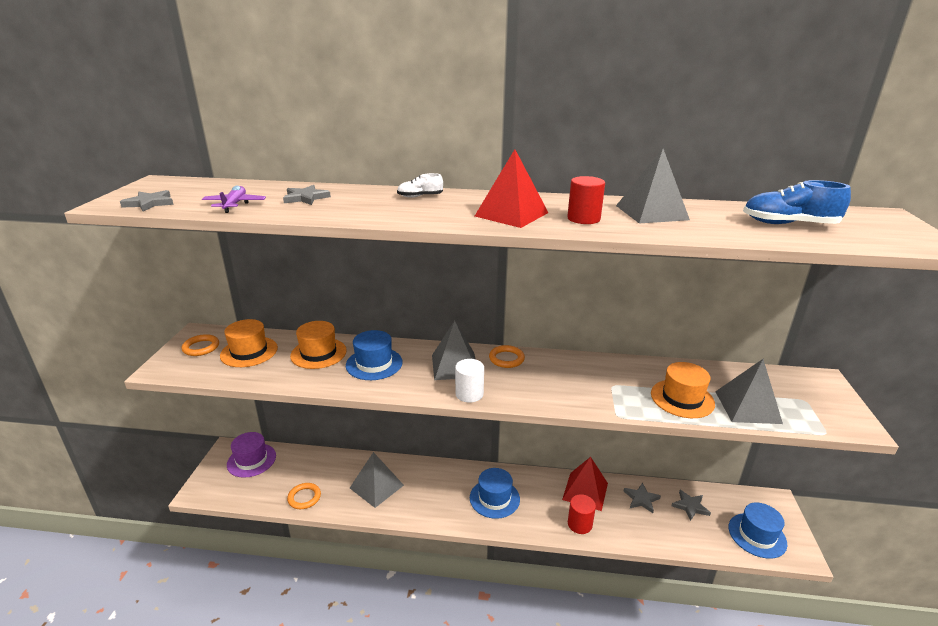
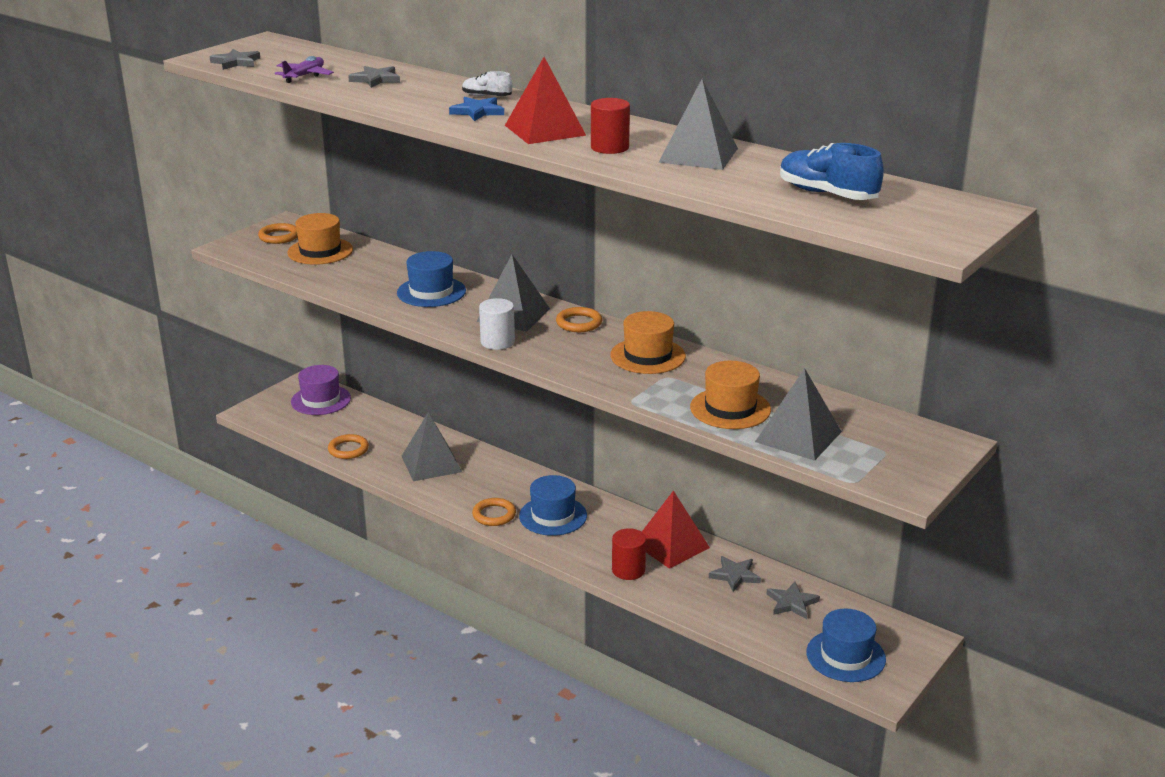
camera: 30 degrees right, 0 degrees up
orange hat [290,321,347,369] -> orange hat moved to [610,311,686,374]
none -> blue star [449,97,504,121]
none -> orange ring [472,498,516,526]

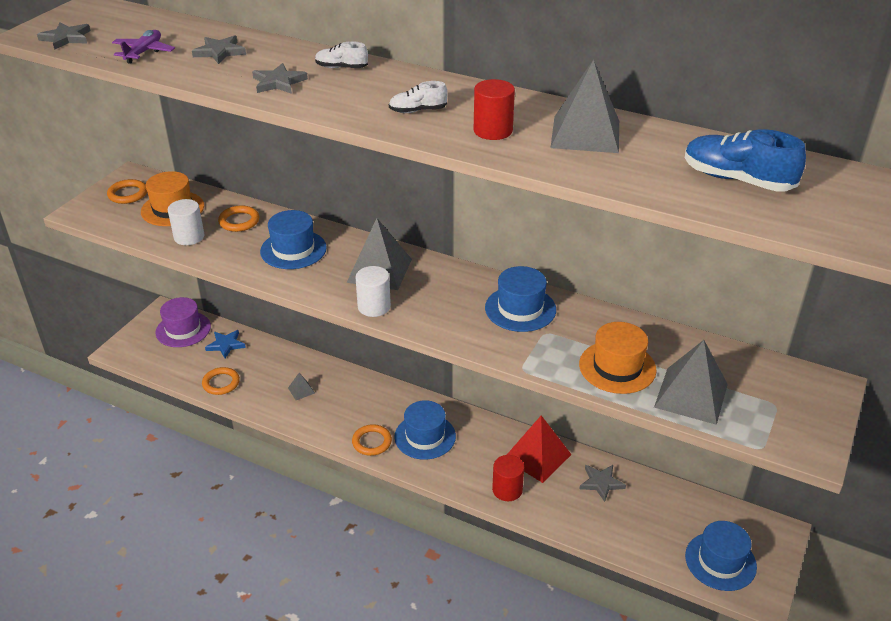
camera: 10 degrees left, 10 degrees up
grey pyramid [402,412,462,481] -> grey pyramid [288,373,315,400], size x0.46
blue star [449,97,504,121] -> blue star moved to [205,330,246,358]
red pyramid [505,57,586,144] -> white shoe [389,81,448,113]
orange ring [556,307,602,332] -> orange ring moved to [218,205,259,232]
orange hat [610,311,686,374] -> blue hat [485,266,556,332]
grey star [766,582,820,619] -> grey star moved to [252,63,308,94]
none -> white cylinder [168,199,204,245]

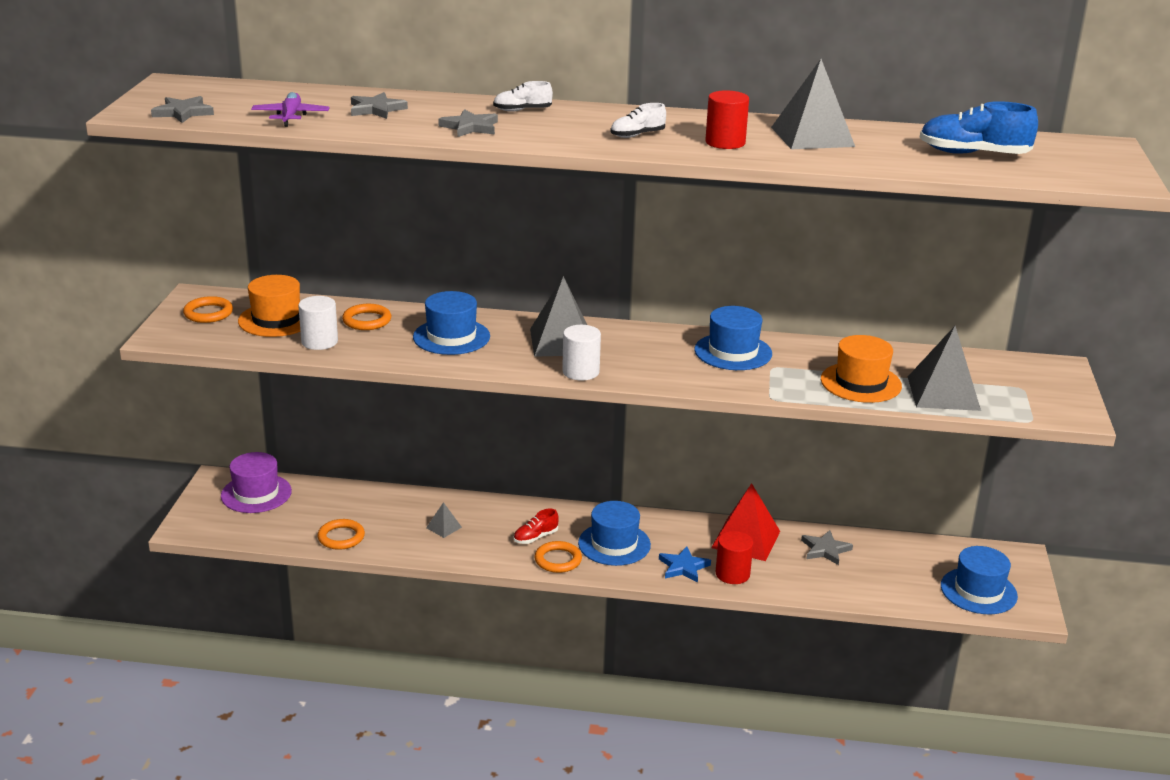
camera: 20 degrees left, 10 degrees down
blue star [205,330,246,358] -> blue star moved to [659,547,711,583]
none -> red shoe [514,509,559,544]

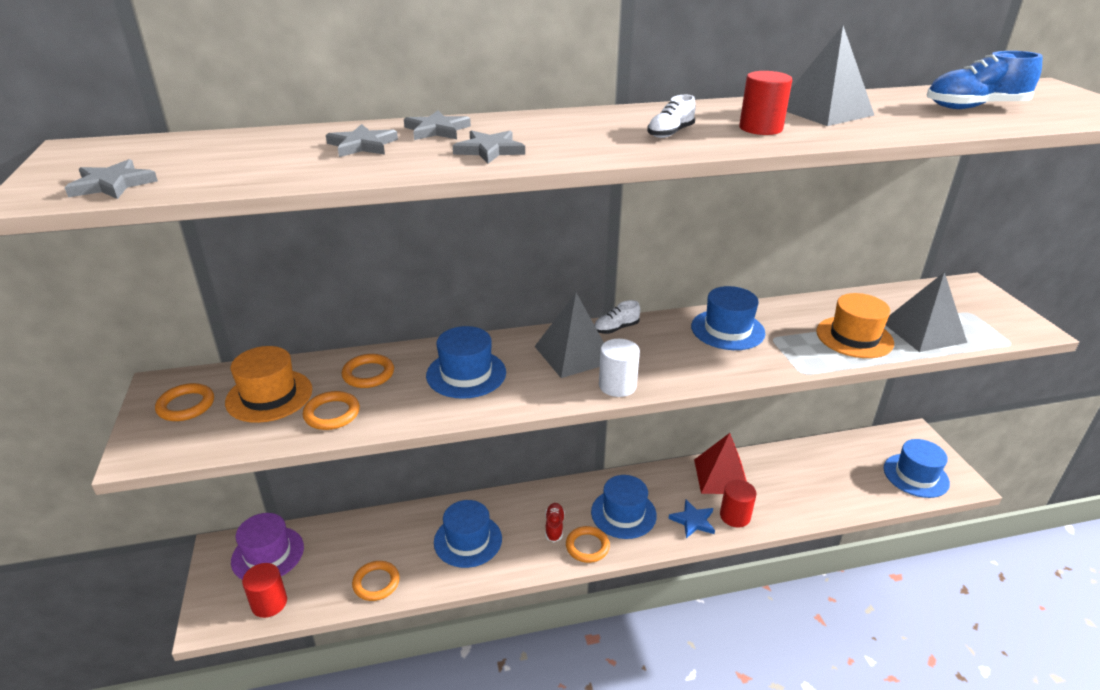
camera: 20 degrees left, 5 degrees up
purple plane [251,92,329,127] -> none
white cylinder [298,296,338,350] -> orange ring [303,391,360,430]
grey pyramid [426,502,462,538] -> blue hat [434,500,502,568]
white shoe [493,81,553,112] -> white shoe moved to [594,300,640,334]
red shoe [514,509,559,544] -> red shoe turned 150 degrees clockwise [545,503,565,542]
grey star [801,530,853,565] -> grey star moved to [404,111,471,140]
none -> red cylinder [242,563,287,618]

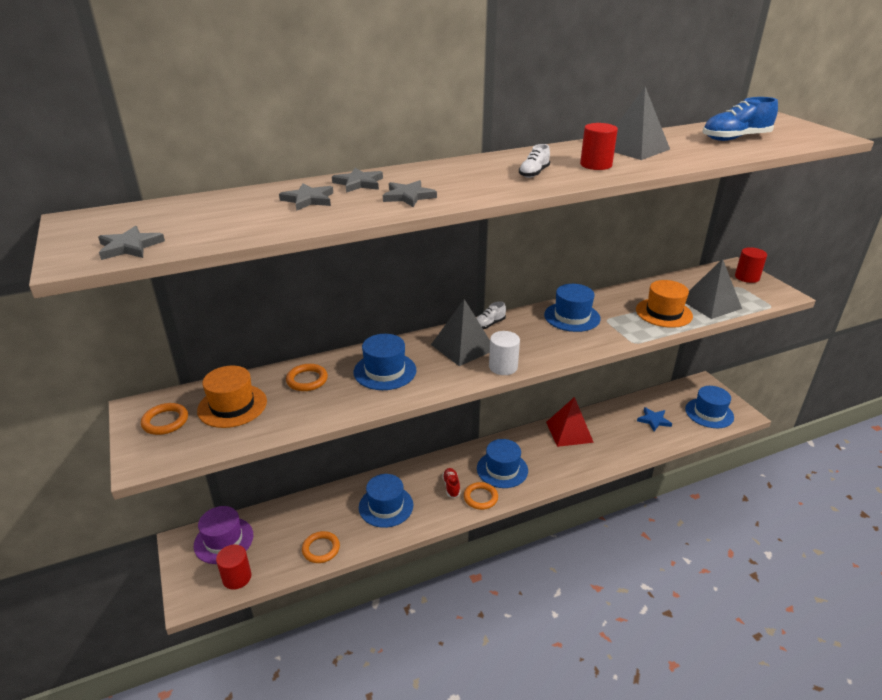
camera: 10 degrees left, 0 degrees up
orange ring [303,391,360,430] -> none
blue star [668,500,715,538] -> blue star moved to [637,407,672,431]
red cylinder [720,480,756,527] -> red cylinder moved to [735,247,767,283]

